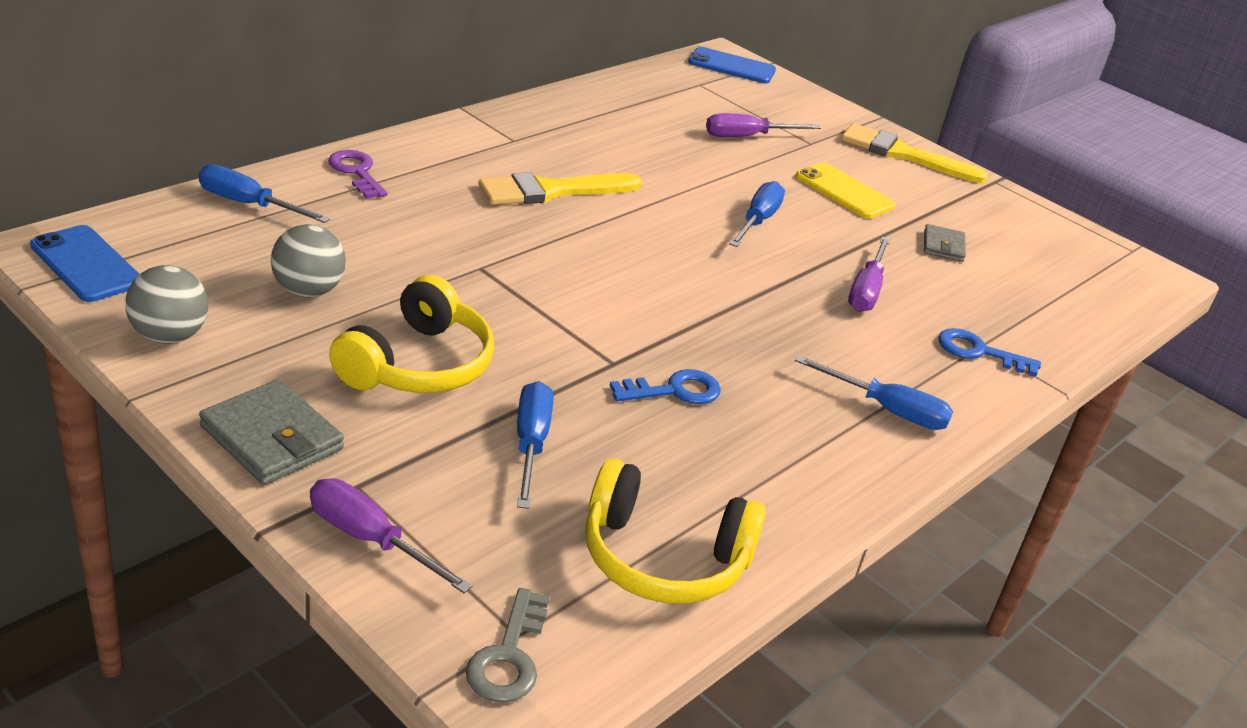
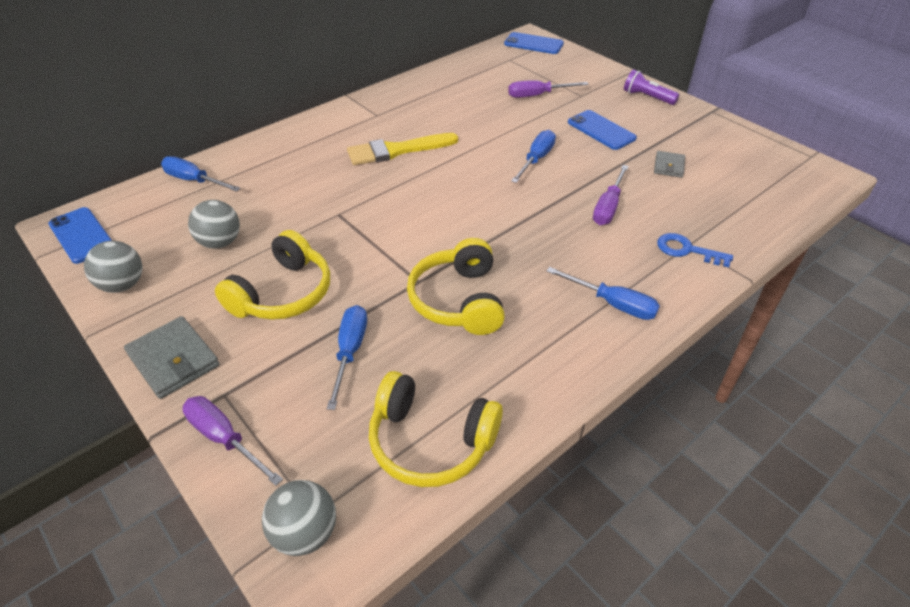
camera: 10 degrees right, 10 degrees up
purple key [328,150,388,199] -> none
grey key [466,588,549,703] -> grey ball [262,480,336,556]
blue key [610,369,721,404] -> yellow headphones [407,238,505,335]
yellow phone [795,163,895,219] -> blue phone [568,110,637,150]
yellow brush [841,123,988,183] -> purple flashlight [624,69,679,105]

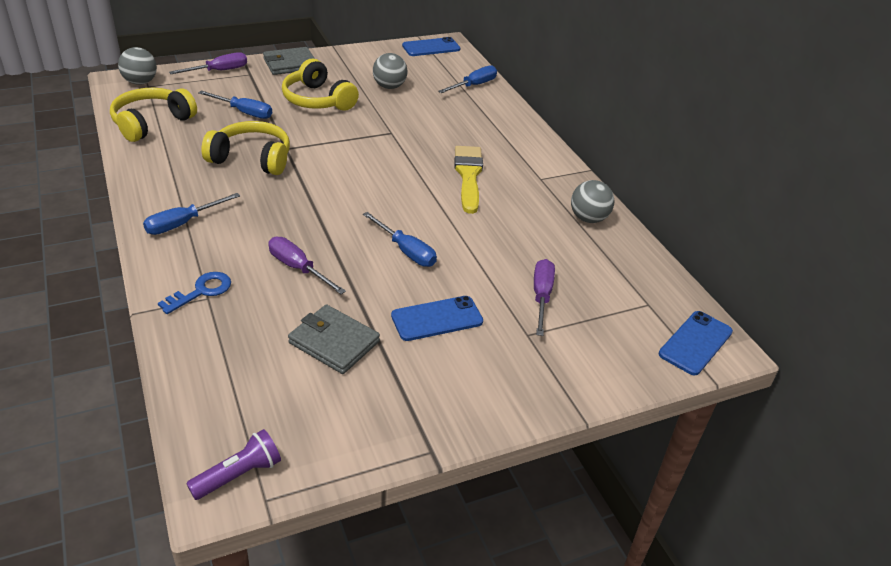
camera: 105 degrees right, 5 degrees down
grey ball [84,241,142,293] -> grey ball moved to [571,180,614,223]
purple flashlight [624,69,679,105] -> purple flashlight moved to [186,429,281,500]
grey wallet [654,151,685,178] -> grey wallet [288,304,380,374], size x1.67

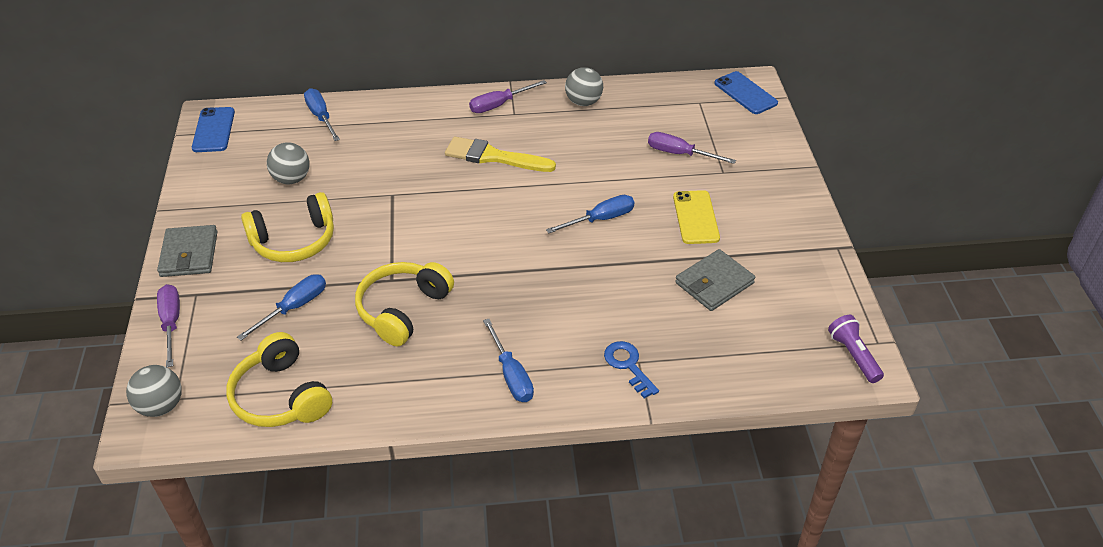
camera: 70 degrees left, 5 degrees up
purple screwdriver [268,237,346,294] -> purple screwdriver moved to [469,80,547,113]
blue phone [391,296,483,341] -> yellow phone [673,190,720,244]

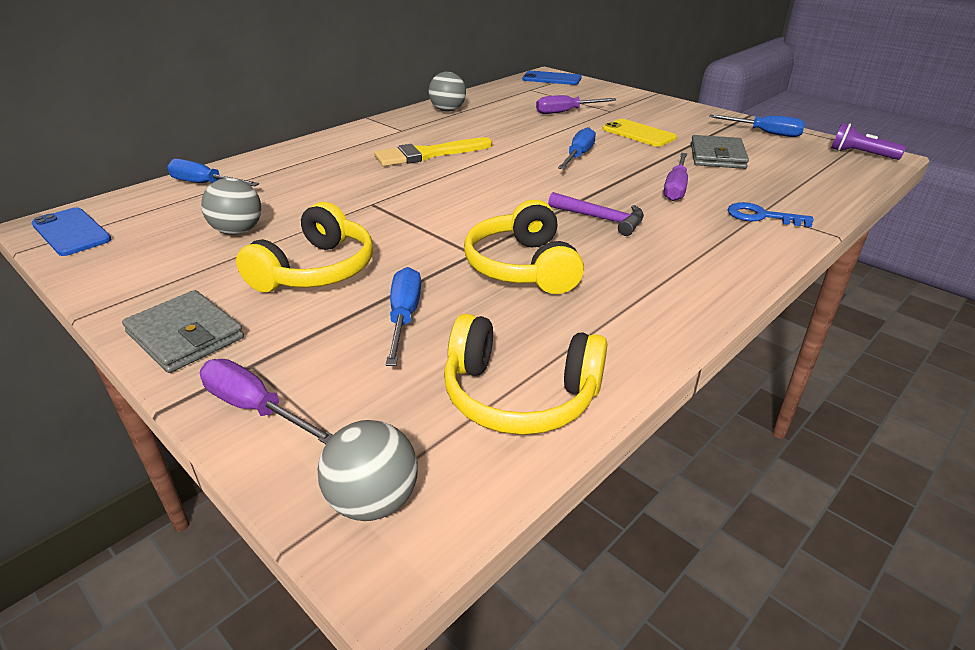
camera: 40 degrees left, 10 degrees down
purple screwdriver [469,80,547,113] -> purple screwdriver moved to [664,153,688,201]
blue screwdriver [483,319,534,402] -> blue screwdriver moved to [709,115,805,137]
none -> purple hammer [548,192,644,236]

